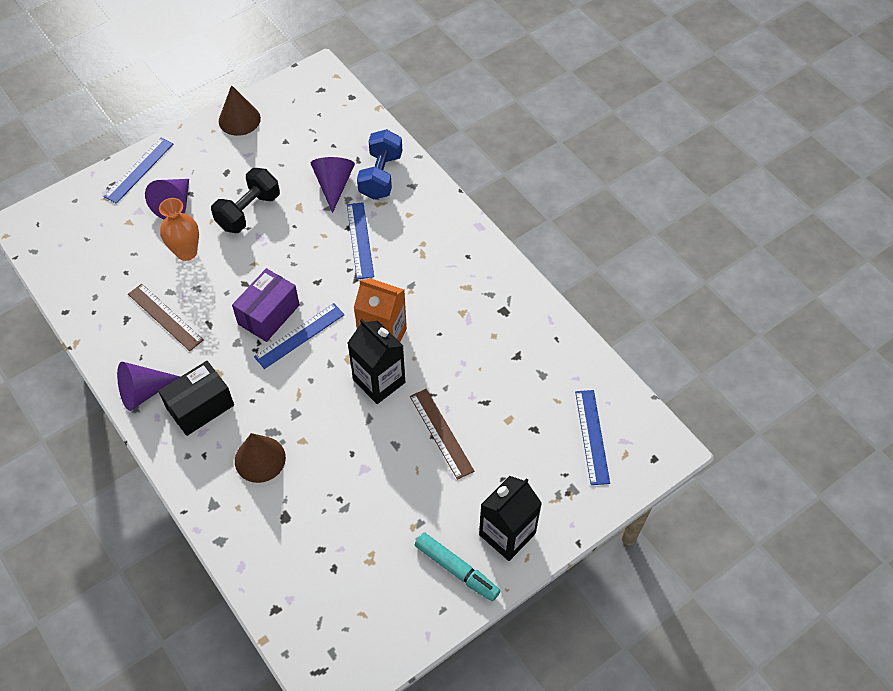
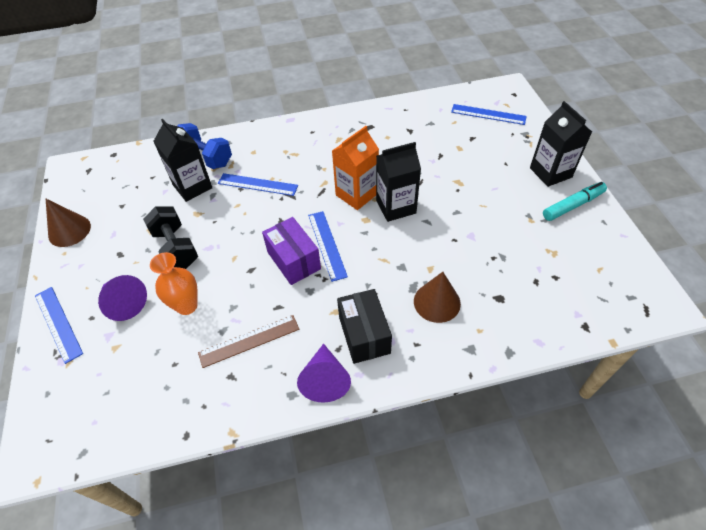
camera: 65 degrees left, 5 degrees down
purple cone [311,157,355,213] -> black carton [153,119,212,202]
brown ruler [410,389,474,480] -> none

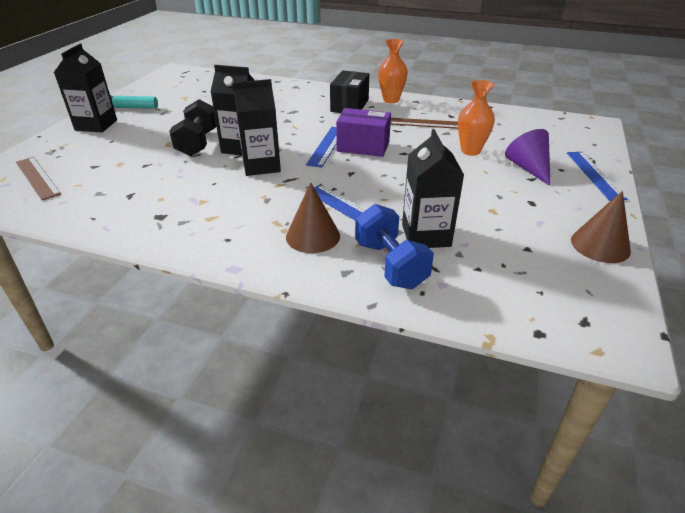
camera: 150 degrees left, 15 degrees down
black dumbbell [143,206,198,269] -> black dumbbell moved to [169,99,216,157]
purple box [262,217,321,285] -> purple box turned 75 degrees counterclockwise [336,108,391,157]
purple cone [297,344,351,403] -> orange vase [378,39,408,103]
orange carton [332,126,379,210] -> black carton [233,79,281,176]
brown cone [414,272,461,323] -> brown cone moved to [286,182,340,253]
blue ruler [451,104,527,125] -> brown ruler [16,157,61,200]

